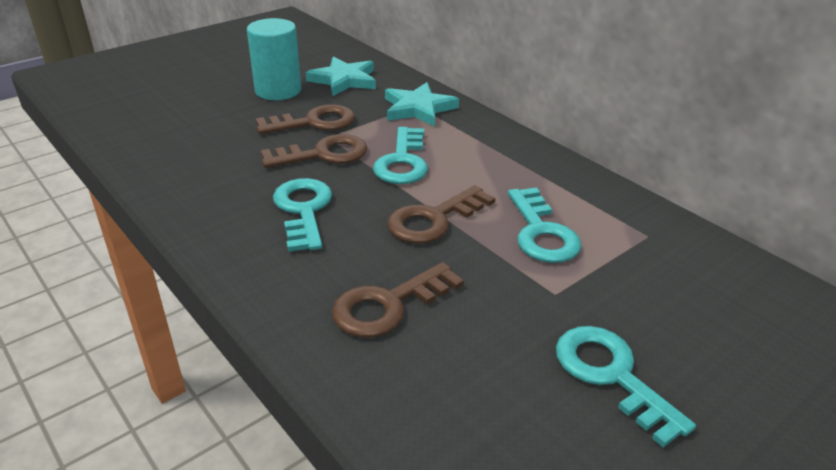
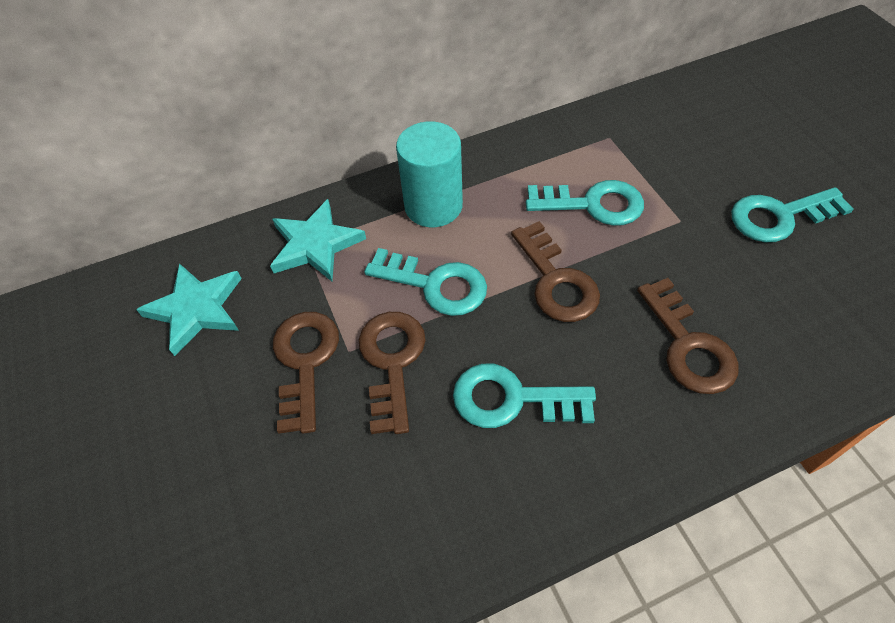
camera: 70 degrees left, 20 degrees up
turquoise cylinder [247,18,301,100] -> turquoise cylinder moved to [396,121,463,227]

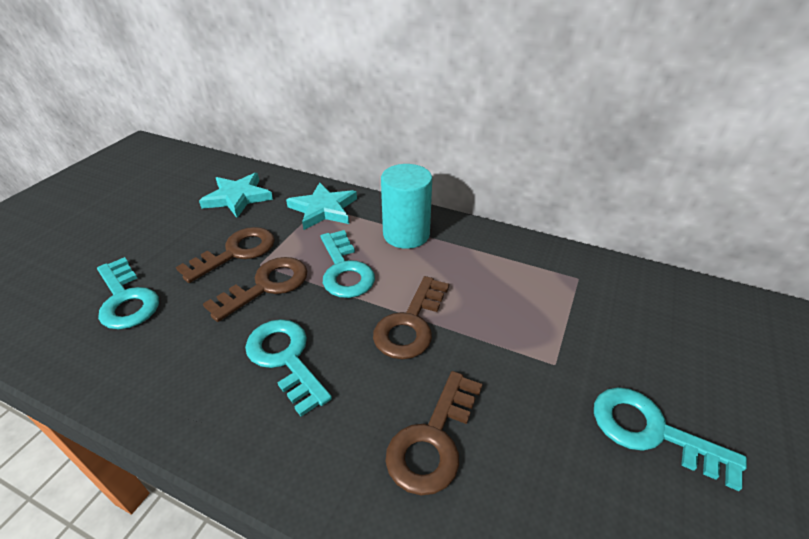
camera: 45 degrees right, 15 degrees down
turquoise key [526,180,644,226] -> turquoise key moved to [97,257,159,329]

